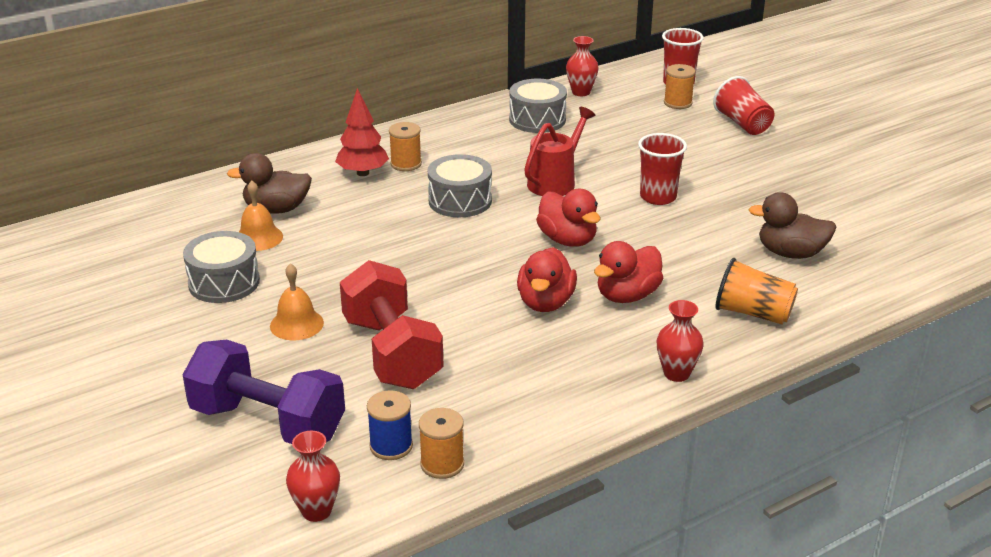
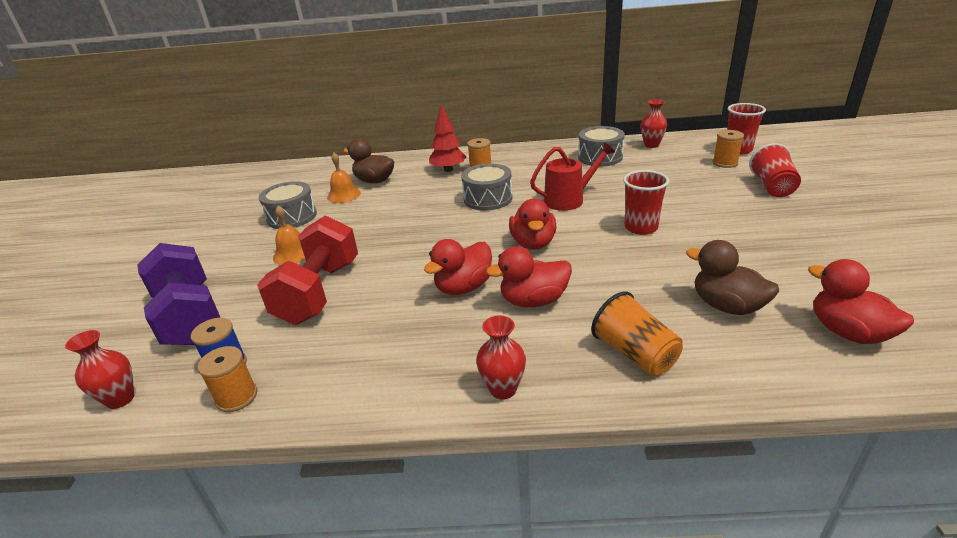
camera: 35 degrees right, 0 degrees up
none -> red duck [808,259,914,344]

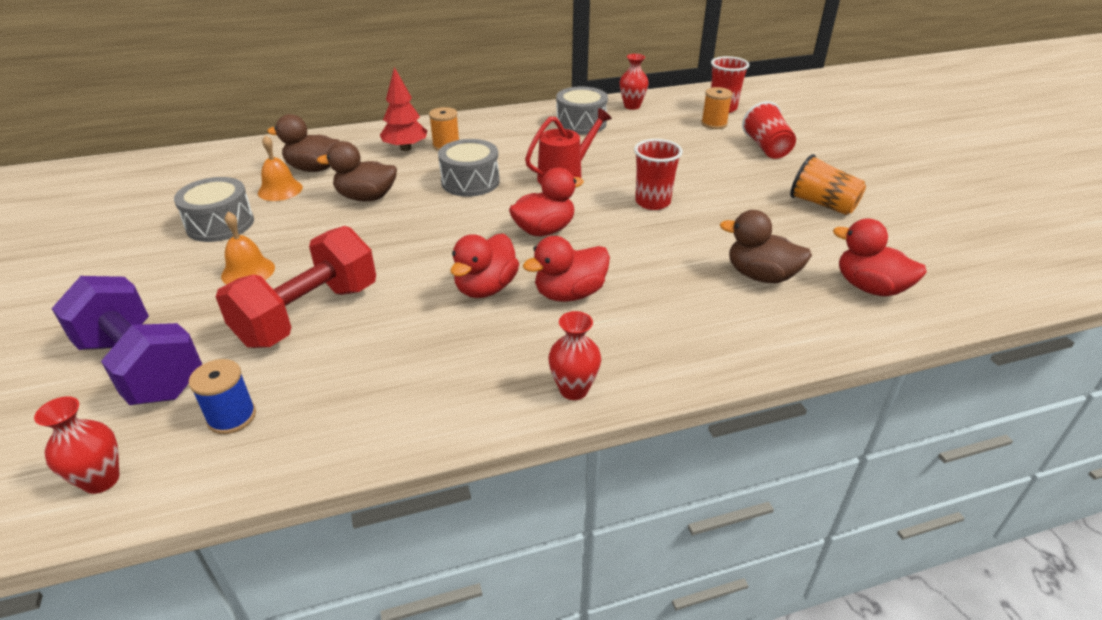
camera: 20 degrees left, 5 degrees up
orange spool [197,346,257,412] -> none
red dumbbell [257,215,358,325] -> red dumbbell turned 45 degrees clockwise [216,226,376,348]
red duck [509,199,557,250] -> red duck turned 105 degrees counterclockwise [509,168,584,236]
orange cup [591,291,683,376] -> orange cup moved to [790,154,866,215]
none -> brown duck [317,141,397,201]

